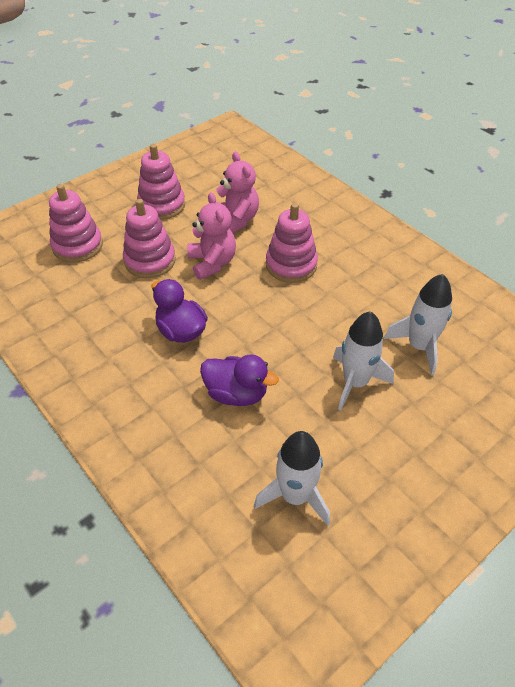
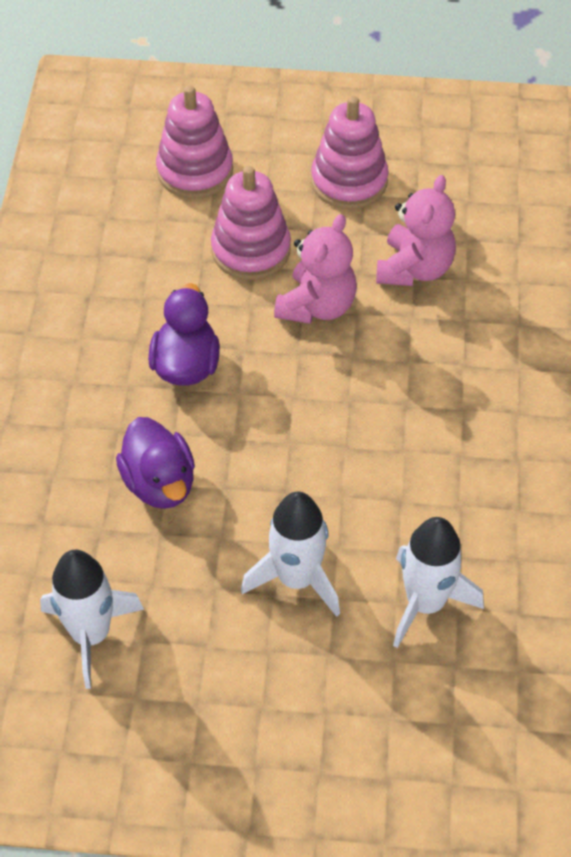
camera: 45 degrees right, 5 degrees up
pink stacking toy [266,203,318,283] -> none

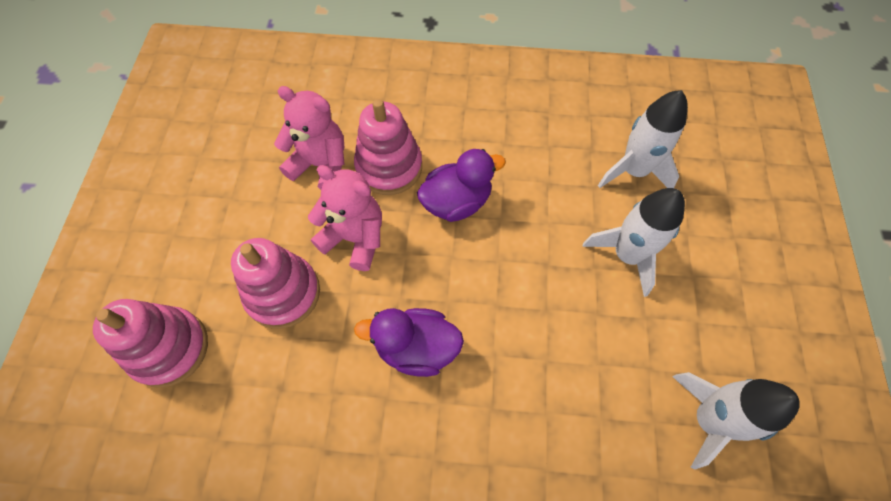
camera: 90 degrees left, 10 degrees up
purple duck [116,417,195,509] -> purple duck moved to [417,149,506,222]
pink stacking toy [311,96,389,209] -> pink stacking toy moved to [354,99,422,195]

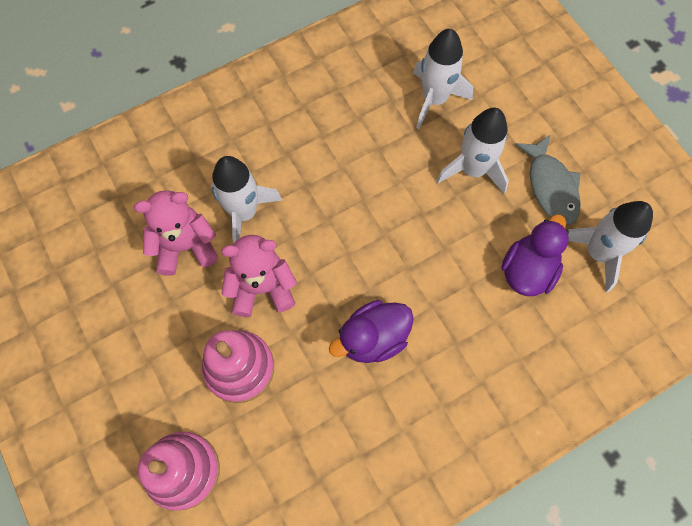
camera: 35 degrees left, 5 degrees up
pink stacking toy [354,99,422,195] -> white rocket [211,156,282,244]
purple duck [417,149,506,222] -> purple duck moved to [501,214,569,296]
none -> grey fish [515,134,581,224]

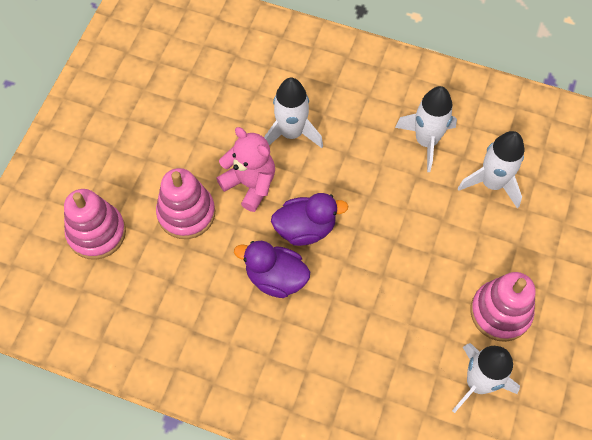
camera: 50 degrees right, 5 degrees down
pink teddy bear [134,190,218,276] -> none
white rocket [436,108,509,194] -> white rocket moved to [395,86,457,172]
purple duck [501,214,569,296] -> purple duck moved to [271,193,349,246]
grey fish [515,134,581,224] -> pink stacking toy [471,272,536,342]

